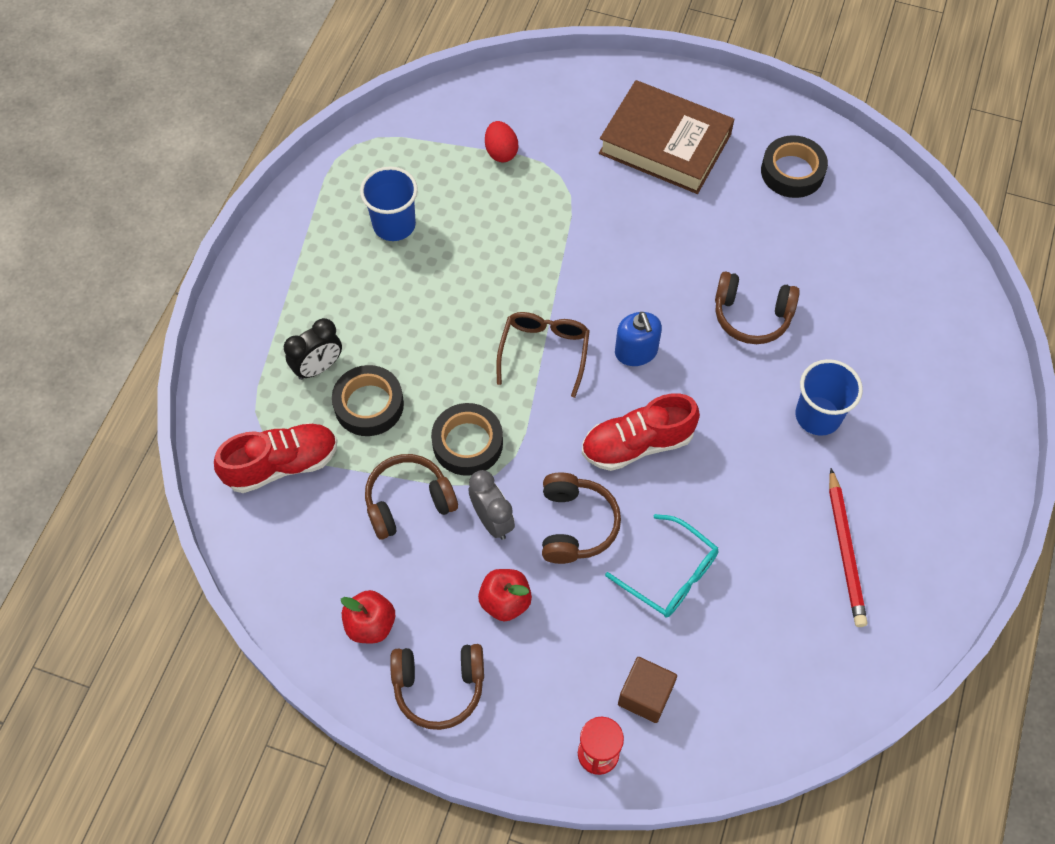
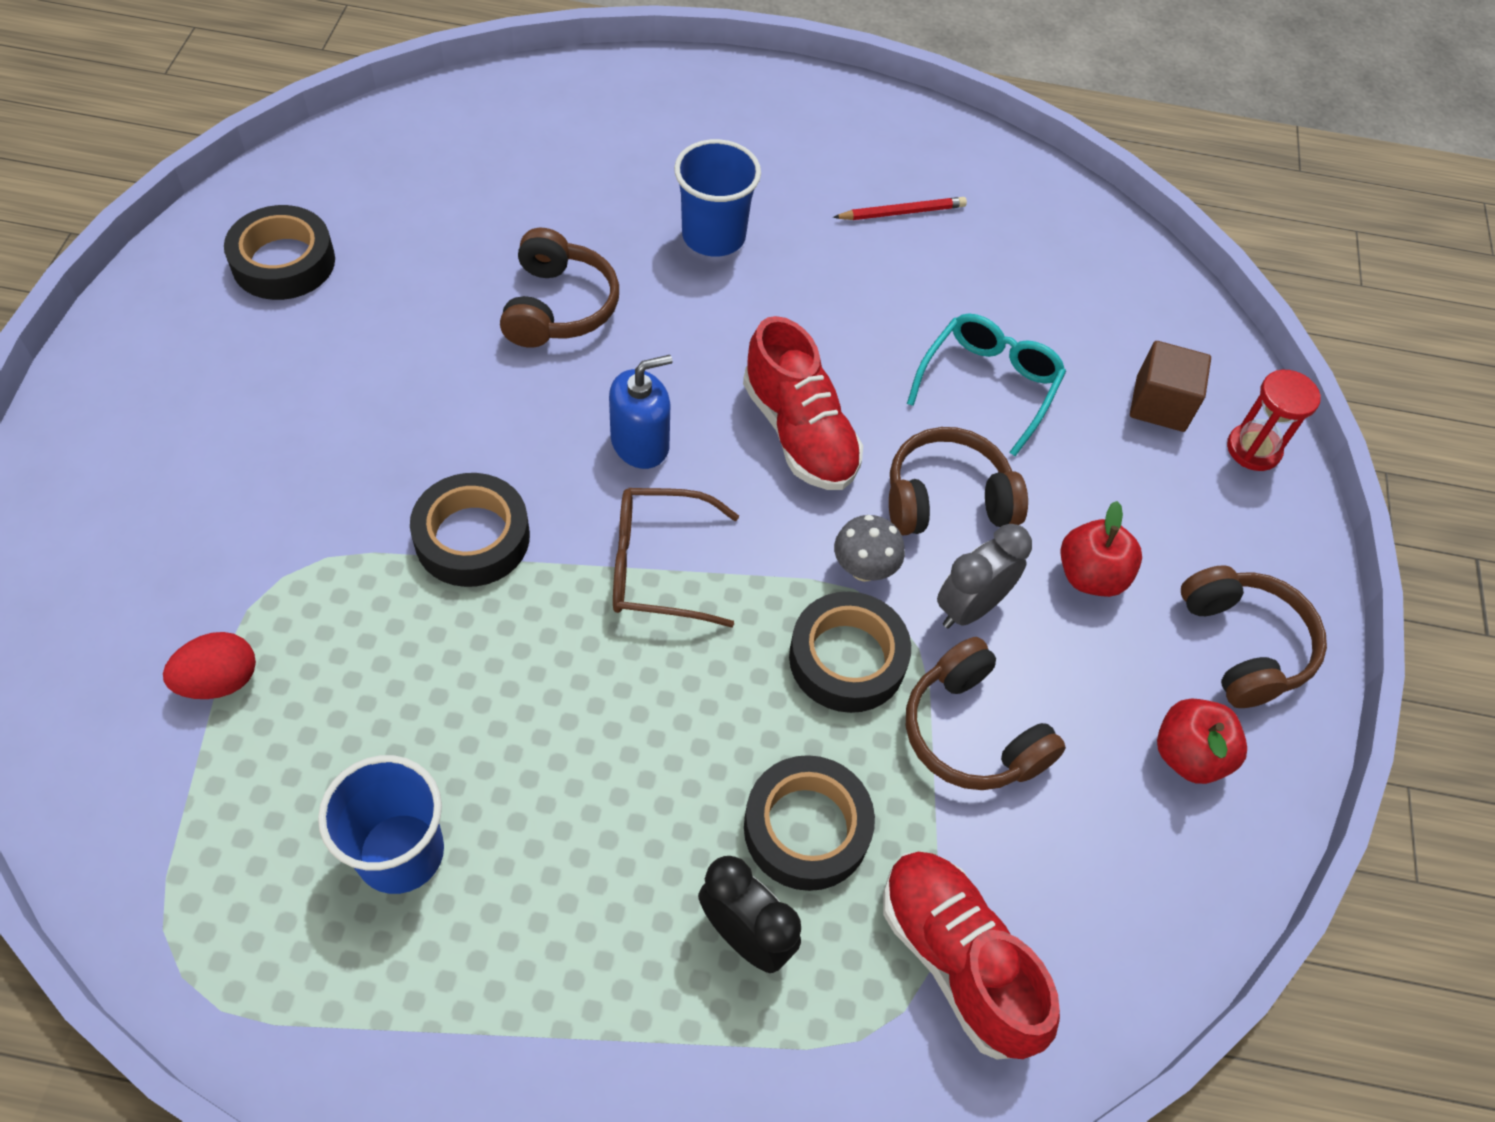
camera: 105 degrees left, 5 degrees down
brown book [599,80,734,194] -> none
red pencil [829,468,867,627] -> red pencil [833,197,967,220], size x0.65
none -> black tape [410,473,530,587]
none -> grey mushroom [834,515,905,582]

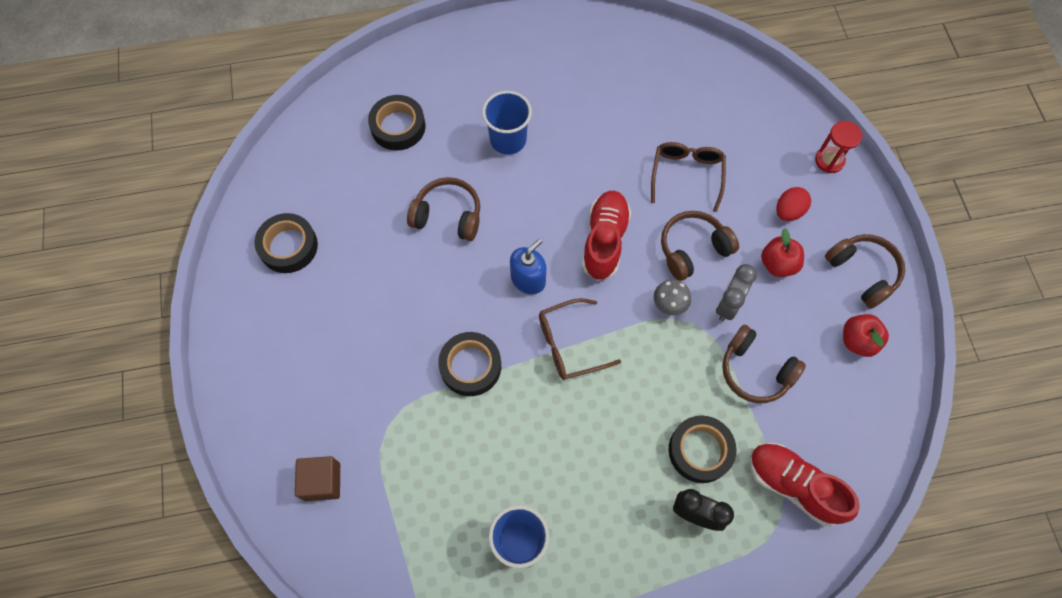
camera: 15 degrees left, 10 degrees up
red egg [163,632,256,699] -> red egg moved to [776,187,811,221]
brown headphones [500,228,619,348] -> brown headphones turned 60 degrees counterclockwise [407,177,480,241]
red shoe [743,316,863,490] -> red shoe turned 120 degrees counterclockwise [582,191,631,281]
black tape [789,591,911,713] -> black tape moved to [368,95,426,151]
red pencil [833,197,967,220] -> none
turquoise glasses [907,314,1066,456] -> brown glasses [651,142,726,212]
brown cube [1130,341,1211,432] -> brown cube moved to [295,456,340,501]

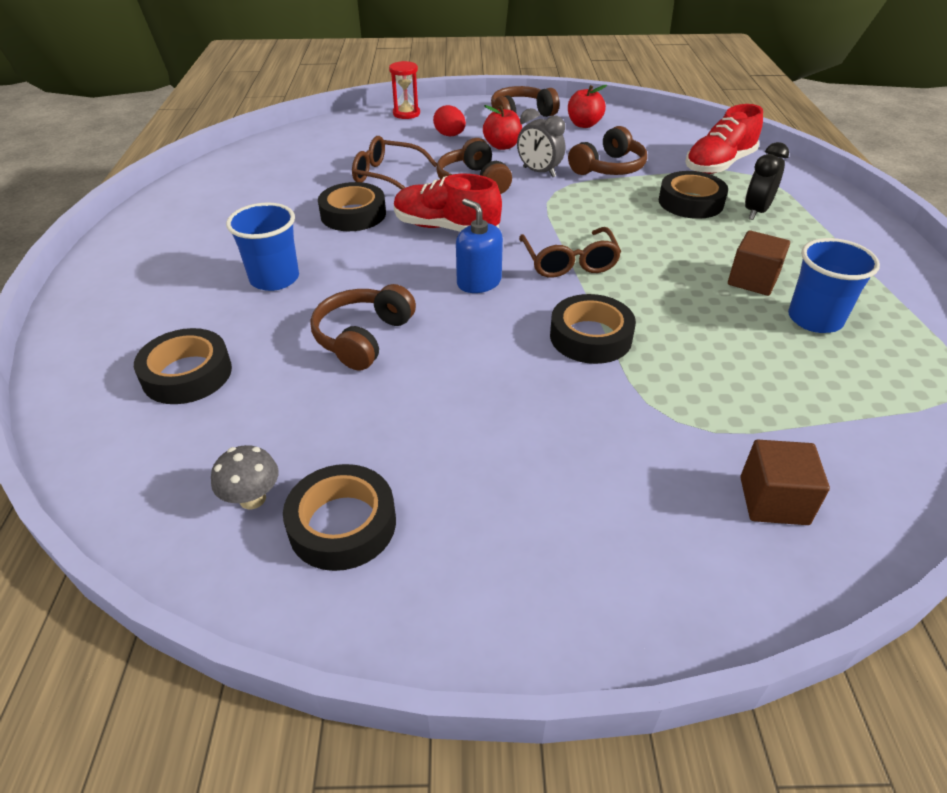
camera: 80 degrees left, 25 degrees down
grey mushroom [654,279,691,316] -> grey mushroom moved to [211,445,279,509]
none -> black tape [318,182,386,231]
none -> brown cube [728,230,790,296]

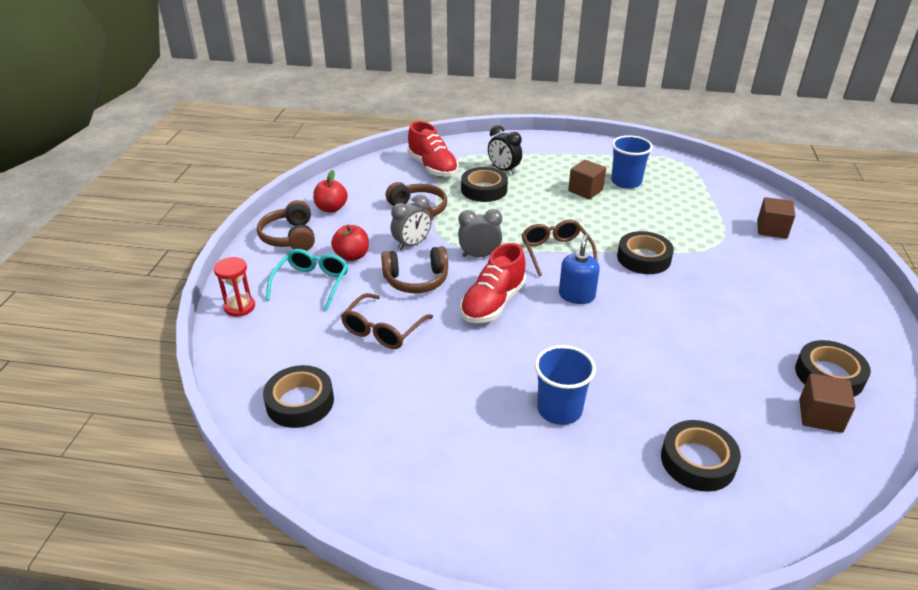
camera: 80 degrees left, 5 degrees down
grey mushroom [211,445,279,509] -> brown cube [799,373,856,433]
brown headphones [310,284,416,371] -> none
black tape [318,182,386,231] -> black tape moved to [263,365,334,428]
red egg [433,105,466,136] -> turquoise glasses [266,249,348,311]
blue soap dispenser [456,199,503,293] -> blue soap dispenser turned 135 degrees clockwise [559,235,600,304]
brown glasses [519,227,621,278] -> brown glasses turned 105 degrees counterclockwise [522,220,598,276]
none -> grey clock [458,209,502,257]

